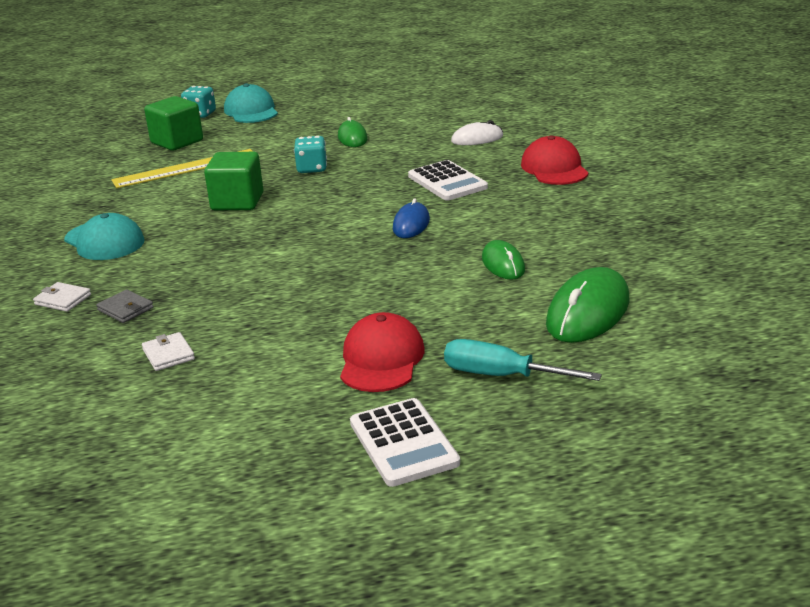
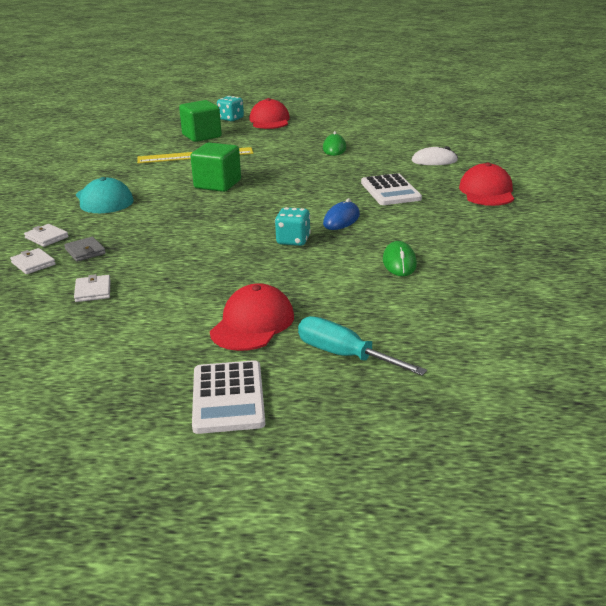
camera: 15 degrees right, 0 degrees up
turquoise cap [224,83,278,123] -> red cap [249,98,290,129]
turquoise dice [294,136,327,173] -> turquoise dice moved to [275,207,311,246]
green mouse [546,267,629,343] -> none
none -> white wallet [10,248,56,274]

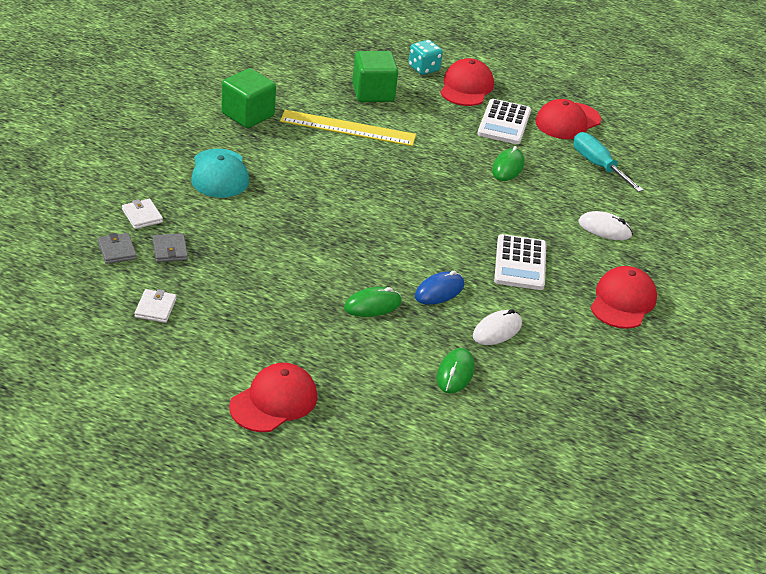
camera: 15 degrees right, 10 degrees up
white wallet [10,248,56,274] -> grey wallet [98,233,137,264]
green cube [190,142,241,192] -> green cube moved to [221,68,276,128]
white calculator [192,360,265,434] -> white calculator moved to [478,99,531,144]
turquoise dice [275,207,311,246] -> green mouse [344,287,402,317]
turquoise screwdriver [298,316,427,376] -> turquoise screwdriver moved to [573,132,644,192]
none -> white mouse [473,309,522,345]
none -> red cap [535,99,601,139]

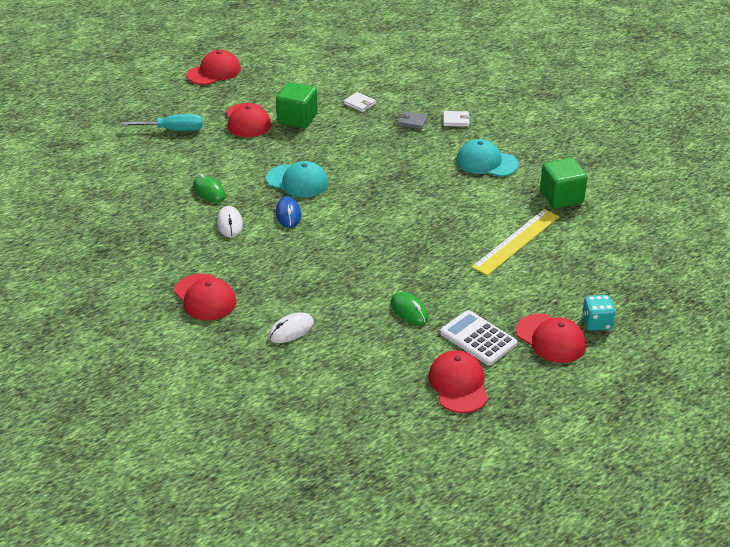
camera: 125 degrees right, 0 degrees up
grey wallet [98,233,137,264] -> none
green mouse [344,287,402,317] -> turquoise cap [266,161,328,197]
green cube [352,51,398,102] -> green cube moved to [276,82,318,128]
white calculator [494,234,546,290] -> none
turquoise screwdriver [573,132,644,192] -> turquoise screwdriver moved to [121,114,203,131]
none -> red cap [187,50,241,85]

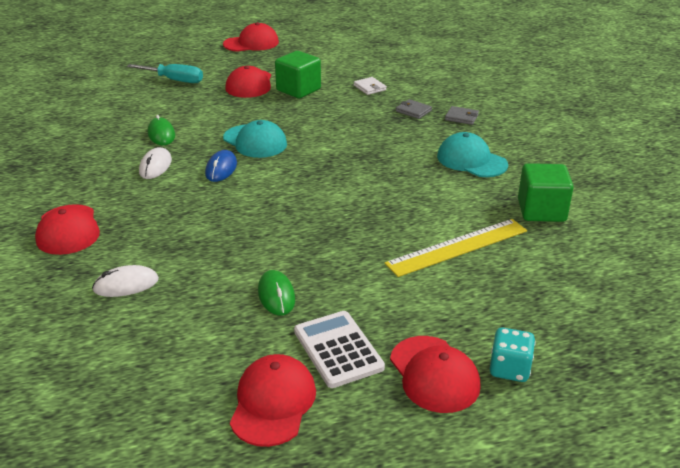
camera: 20 degrees right, 5 degrees down
white wallet [443,111,470,127] -> grey wallet [445,106,479,125]

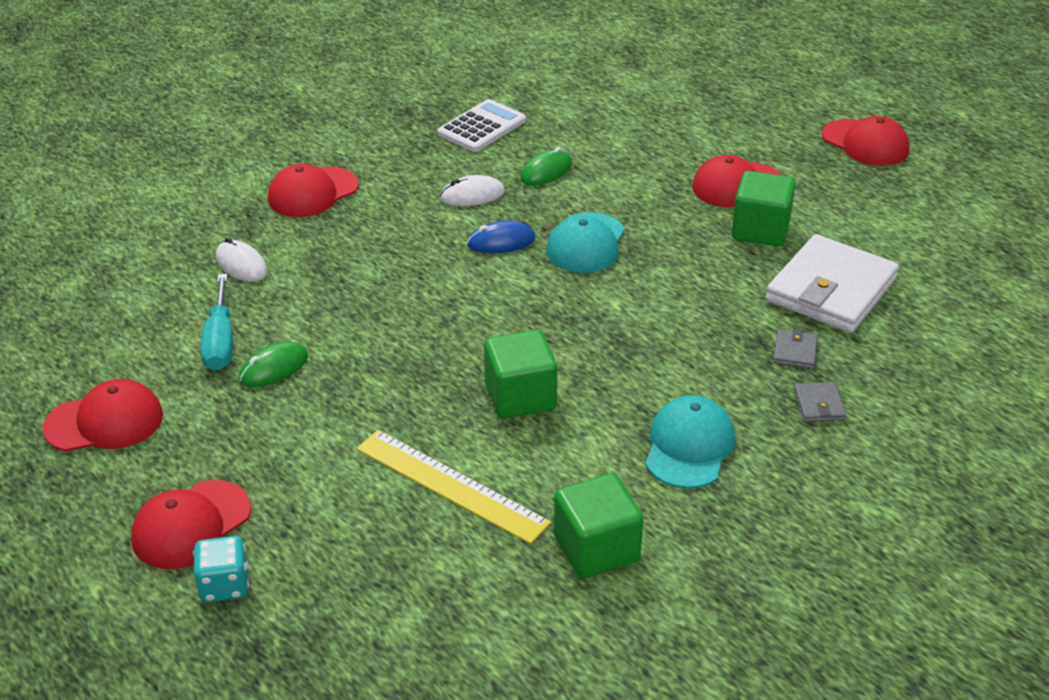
camera: 65 degrees right, 5 degrees up
turquoise screwdriver [127,64,203,83] -> turquoise screwdriver moved to [201,274,233,371]
white calculator [294,311,385,388] -> white calculator moved to [437,99,526,152]
white wallet [354,77,387,95] -> white wallet [766,234,899,333], size x2.48
none -> green cube [484,330,557,419]

